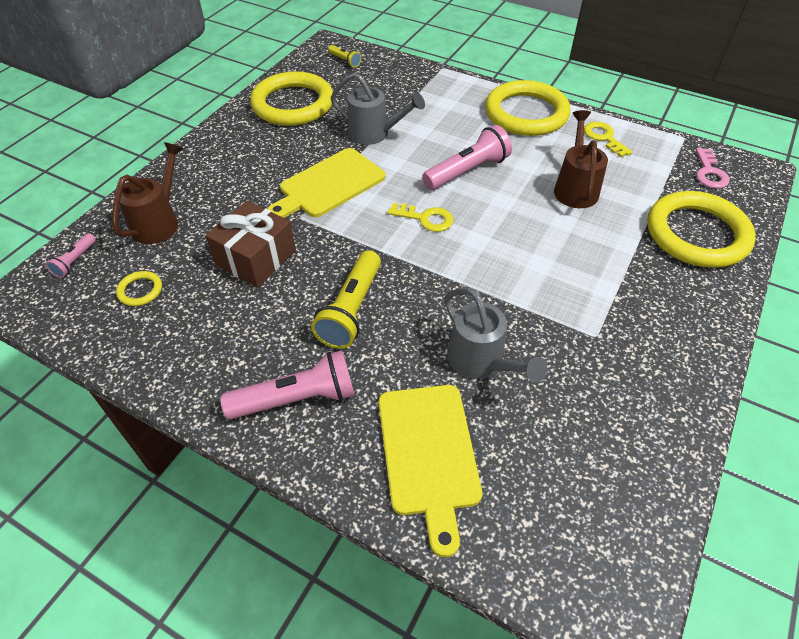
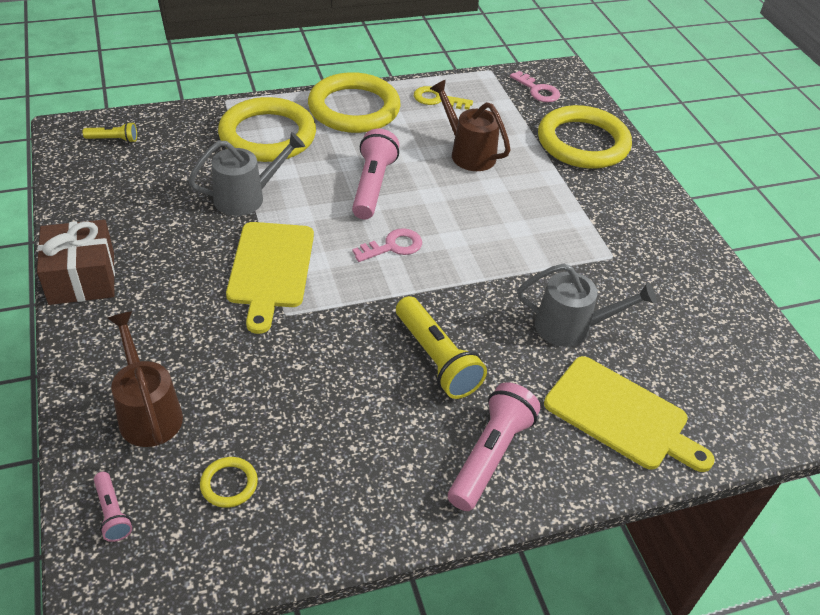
camera: 50 degrees left, 5 degrees down
brown gift [205,201,296,287] -> brown gift moved to [37,220,115,305]
yellow ring [250,71,333,126] -> yellow ring moved to [218,97,316,162]
yellow key [388,203,453,232] -> pink key [352,228,422,262]

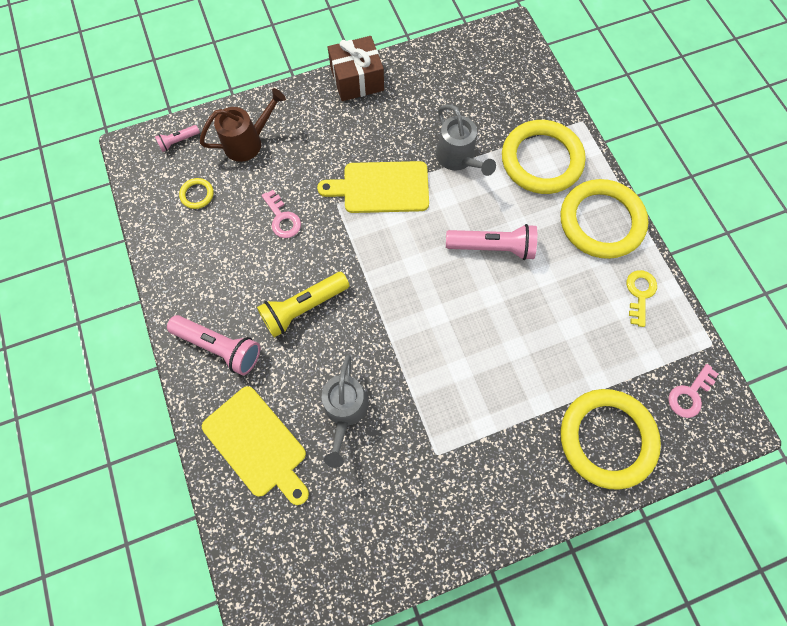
camera: 90 degrees right, 25 degrees up
yellow flashlight [83,122,137,143] -> none
pink key [352,228,422,262] -> pink key moved to [262,190,301,238]
brown watering can [430,80,511,171] -> none
yellow cutting board [544,356,715,472] -> yellow cutting board turned 75 degrees counterclockwise [202,386,309,505]

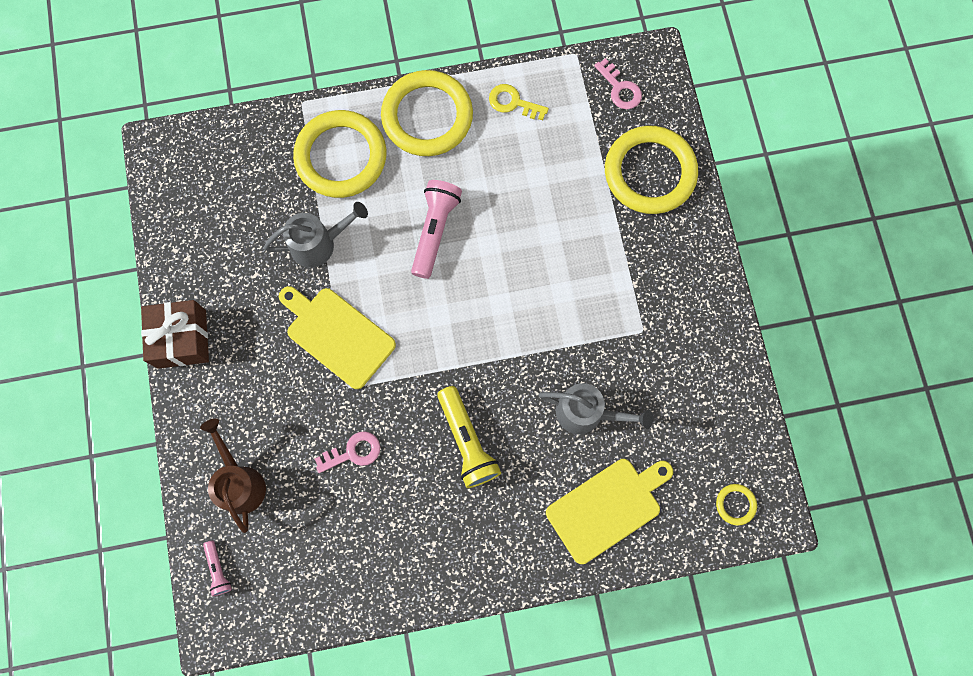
camera: 80 degrees left, 5 degrees up
pink flashlight [167,315,260,375] -> none
yellow ring [179,178,214,209] -> yellow ring moved to [716,484,757,526]
yellow cutting board [317,161,429,213] -> yellow cutting board turned 120 degrees clockwise [279,286,396,389]

